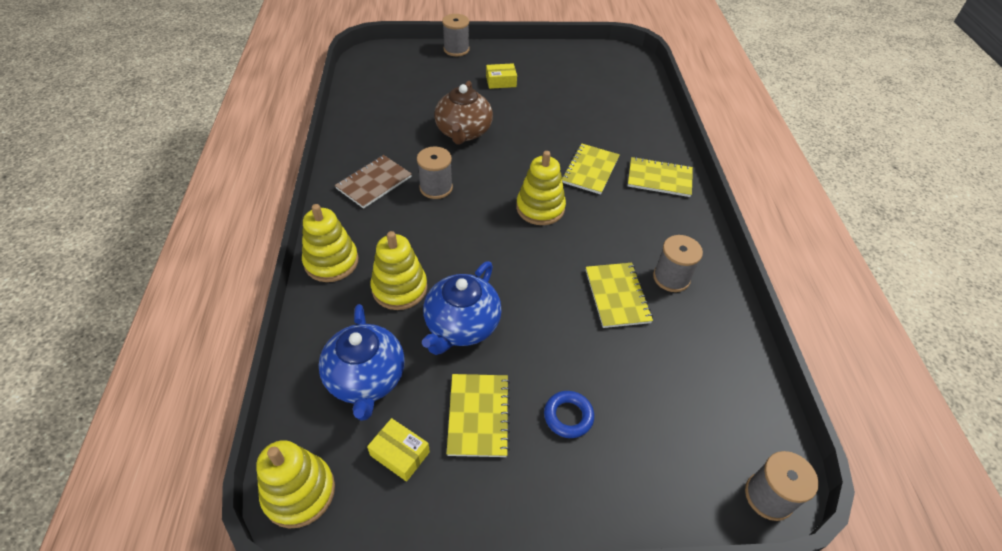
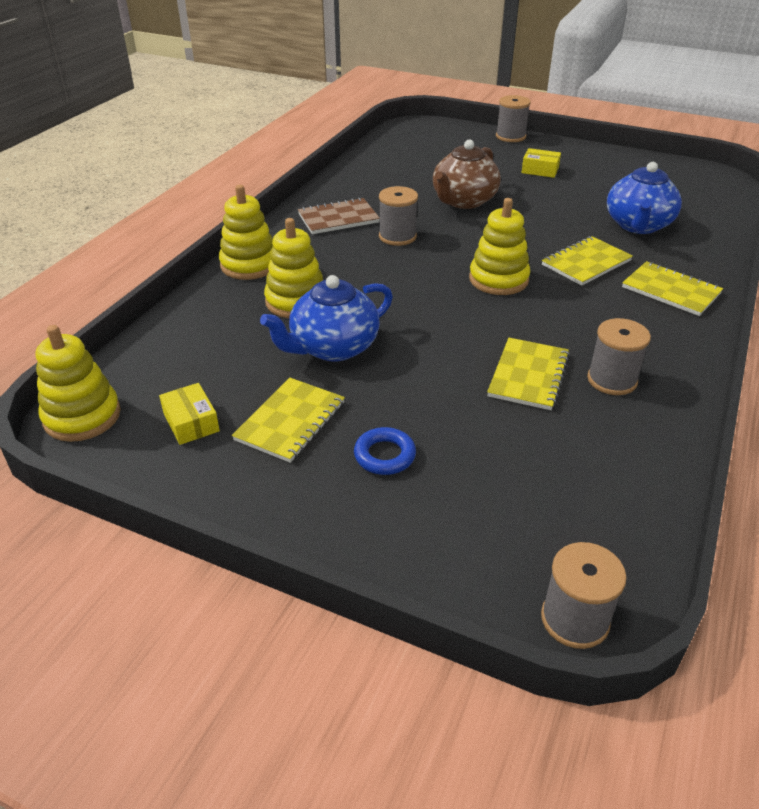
camera: 30 degrees right, 10 degrees down
blue teapot [318,304,405,421] -> blue teapot moved to [607,162,682,234]

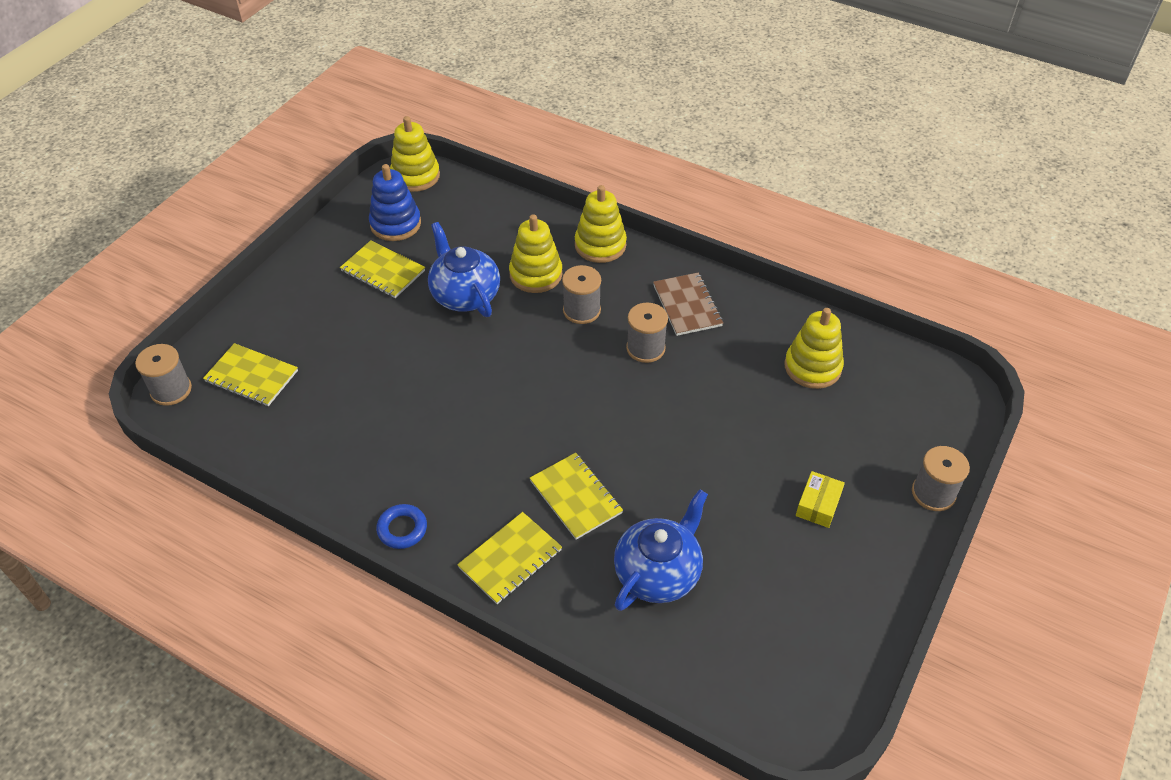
camera: 95 degrees right, 10 degrees up
yellow box [159,383,220,445] -> blue stacking toy [369,164,421,241]
blue ring [354,427,416,475] -> blue ring moved to [376,504,427,549]
brown teapot [433,140,501,209] -> none
yellow stacking toy [469,198,530,295] -> yellow stacking toy moved to [785,308,844,389]
yellow notebook [487,338,570,410] -> yellow notebook moved to [203,343,298,406]
grey spool [587,318,651,395] -> grey spool moved to [562,265,601,324]
blue teapot [607,162,682,234] -> blue teapot turned 105 degrees clockwise [614,489,708,611]

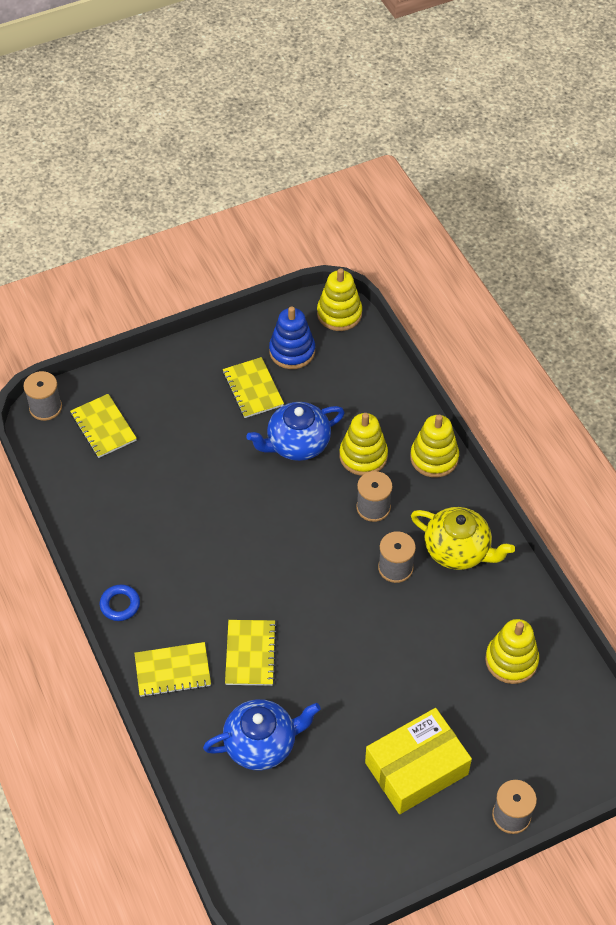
camera: 35 degrees right, 5 degrees up
blue teapot [428,222,500,317] -> blue teapot turned 120 degrees counterclockwise [247,402,345,461]
brown notebook [653,273,723,336] -> yellow teapot [411,507,515,570]
yellow box [796,471,845,528] -> yellow box [365,708,472,814], size x2.14

